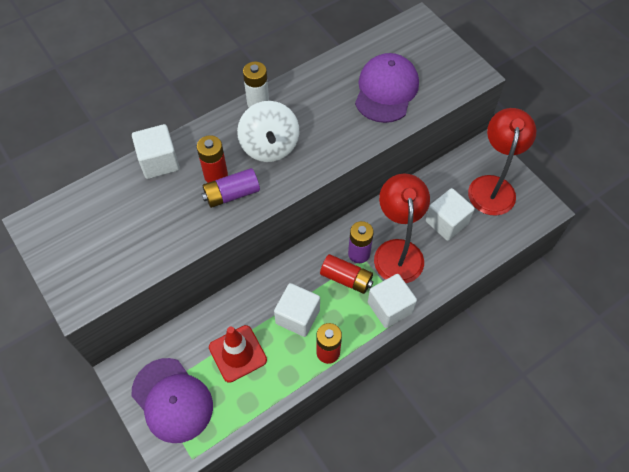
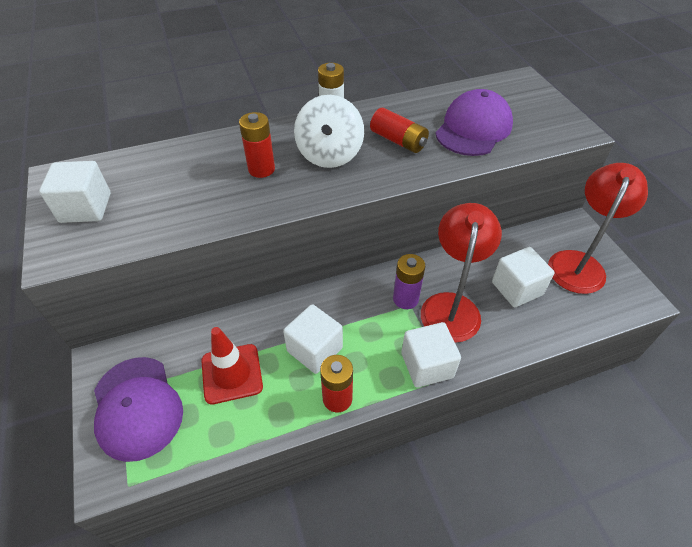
camera: 15 degrees right, 10 degrees down
white cube [132,124,180,179] -> white cube moved to [39,161,111,223]
purple battery [202,168,260,208] -> none
red battery [320,254,373,294] -> red battery moved to [370,108,429,153]

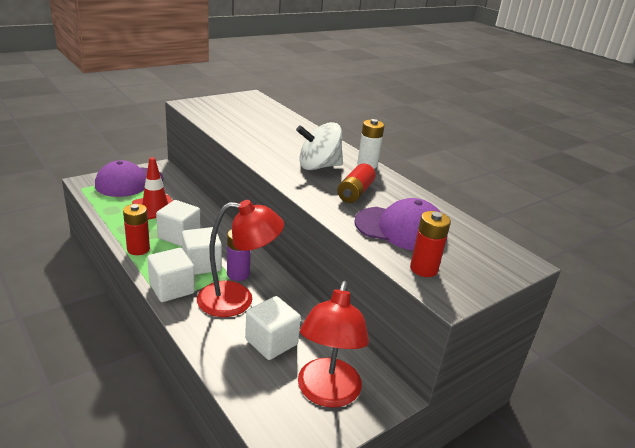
camera: 70 degrees right, 20 degrees down
white cube [39,161,111,223] -> white cube moved to [182,227,222,275]
red battery [239,112,275,178] -> red battery moved to [410,211,451,277]
red lamp [548,163,648,294] -> red lamp turned 90 degrees clockwise [298,281,369,408]

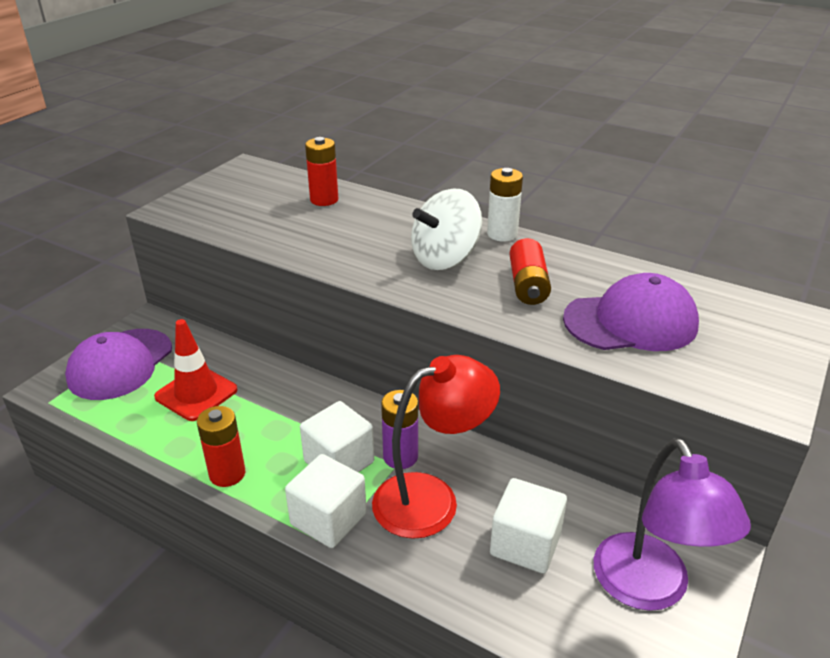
camera: 20 degrees left, 5 degrees up
white cube [156,200,200,247] -> none
red lamp [298,281,369,408] -> purple lamp [594,438,751,611]
red battery [410,211,451,277] -> red battery moved to [305,137,338,206]

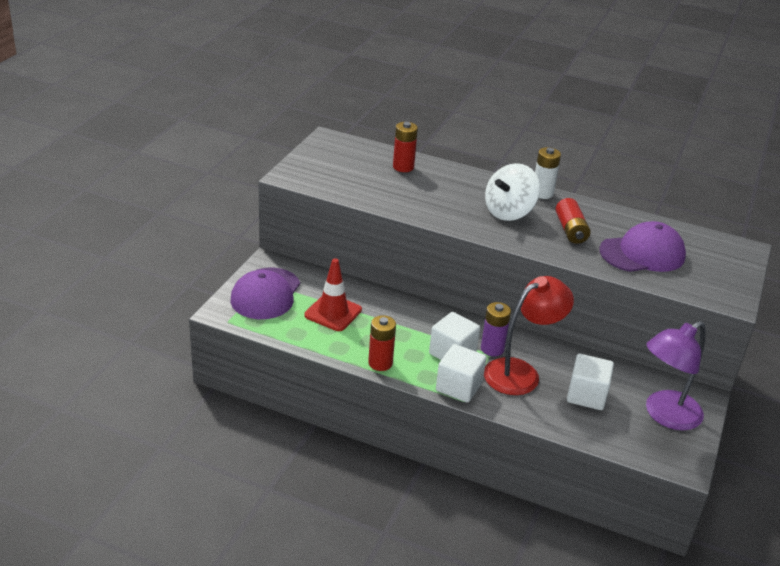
camera: 10 degrees left, 0 degrees up
purple lamp [594,438,751,611] -> purple lamp turned 75 degrees clockwise [646,321,706,431]

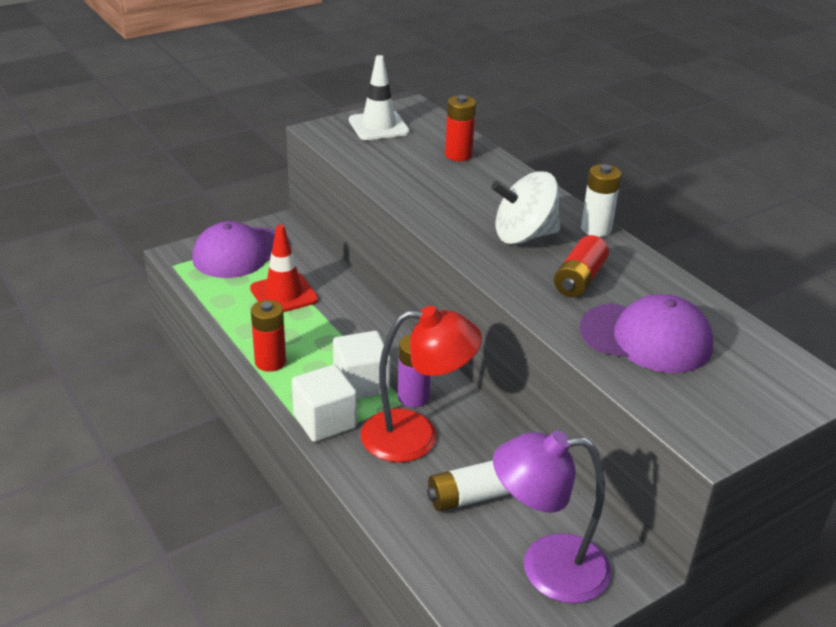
camera: 35 degrees right, 0 degrees up
white cube [567,354,614,410] -> white battery [427,461,510,511]
none -> white traffic cone [349,55,410,140]

